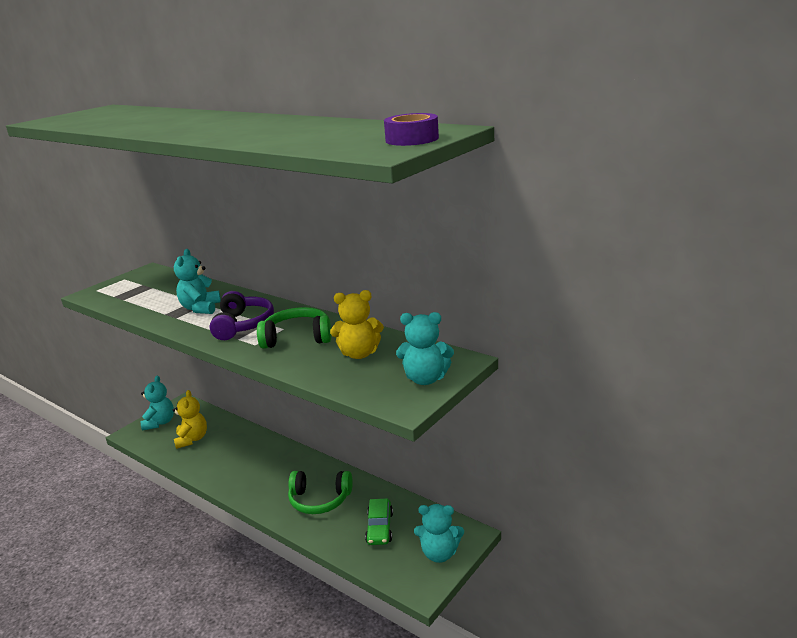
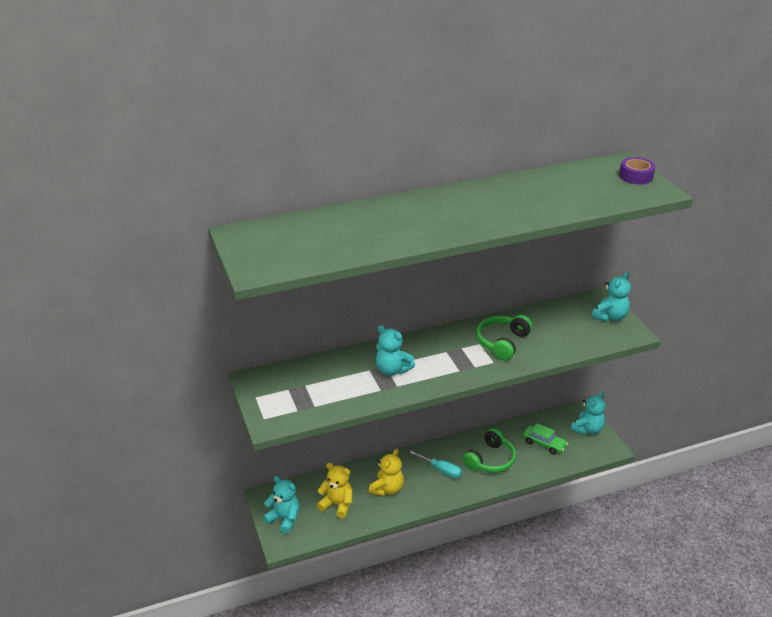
camera: 60 degrees left, 10 degrees up
purple headphones [210,291,274,340] -> none
yellow teddy bear [330,290,384,359] -> yellow teddy bear moved to [369,449,404,496]
none -> turquoise screwdriver [410,450,462,478]

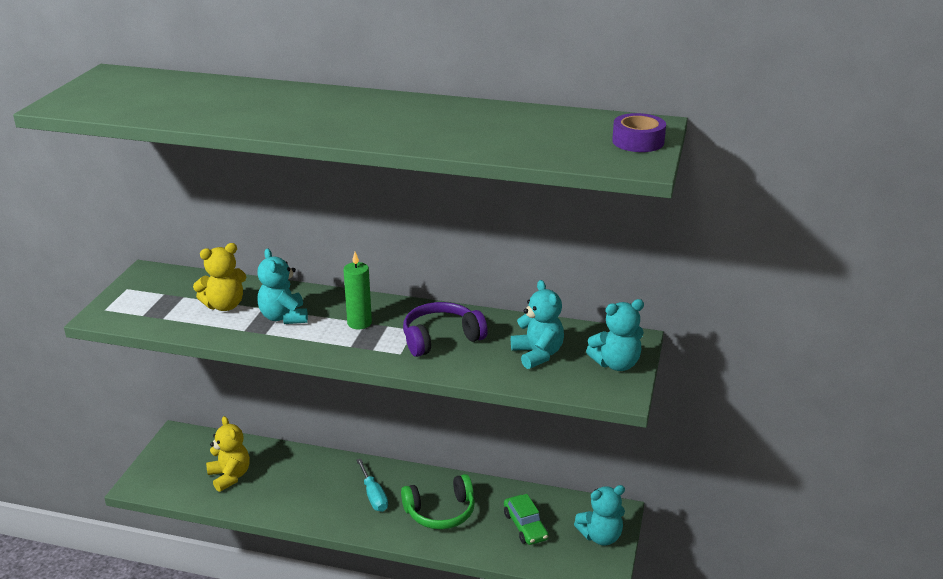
camera: 35 degrees right, 5 degrees down
turquoise teddy bear [263,476,300,534] -> turquoise teddy bear moved to [511,280,564,369]
yellow teddy bear [369,449,404,496] -> yellow teddy bear moved to [193,243,246,311]
green headphones [476,315,533,360] -> purple headphones [403,302,488,357]
none -> green candle [343,252,372,329]

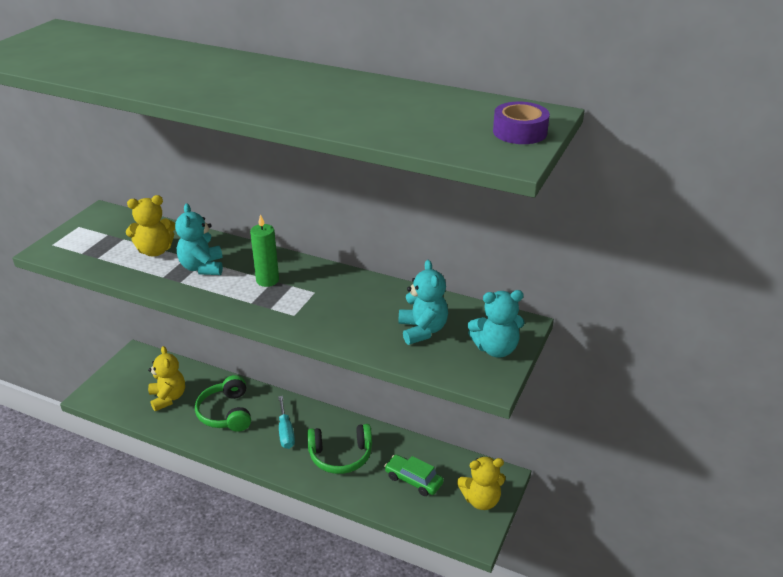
camera: 10 degrees right, 5 degrees up
purple headphones [403,302,488,357] -> none
green car [504,494,549,545] -> green car turned 135 degrees clockwise [384,455,444,496]
turquoise teddy bear [574,485,625,546] -> yellow teddy bear [457,457,506,510]
none -> green headphones [195,375,251,432]

